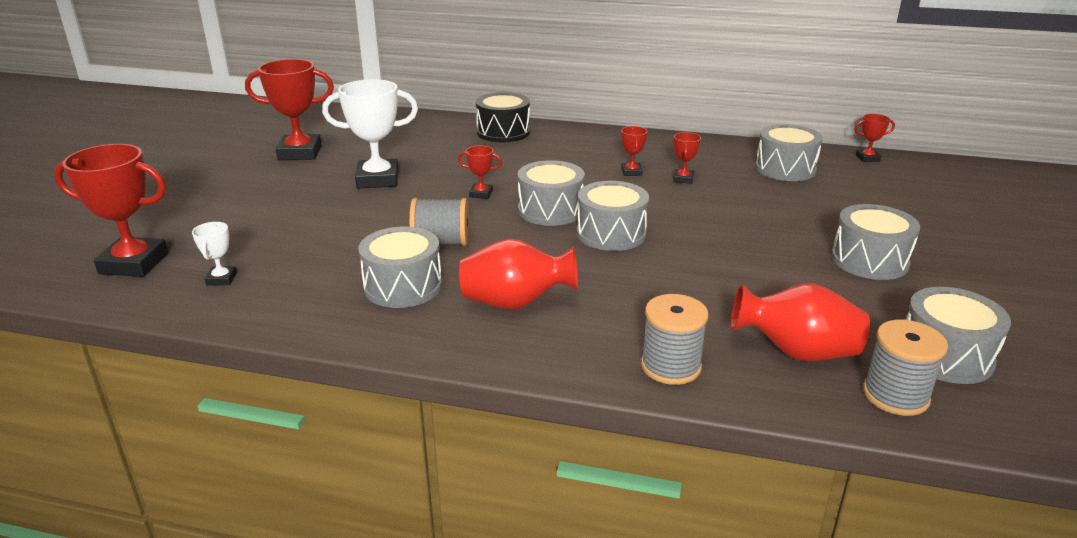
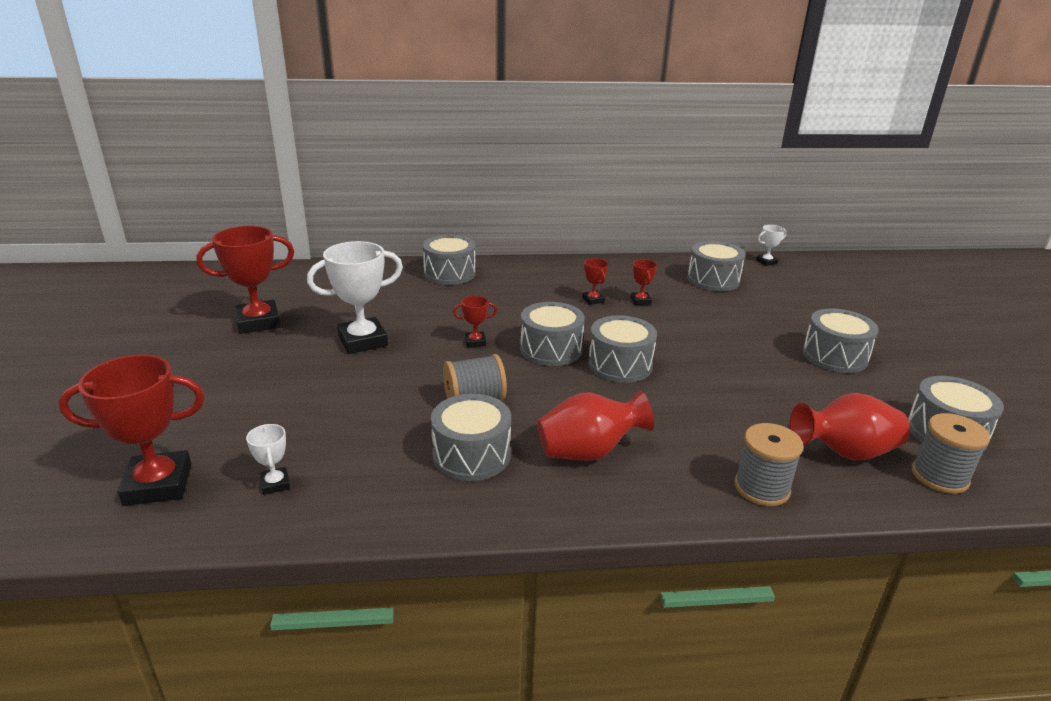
camera: 20 degrees left, 0 degrees up
black drum [476,92,530,142] -> grey drum [423,235,476,285]
red trophy [854,114,895,162] -> white trophy [756,225,787,266]

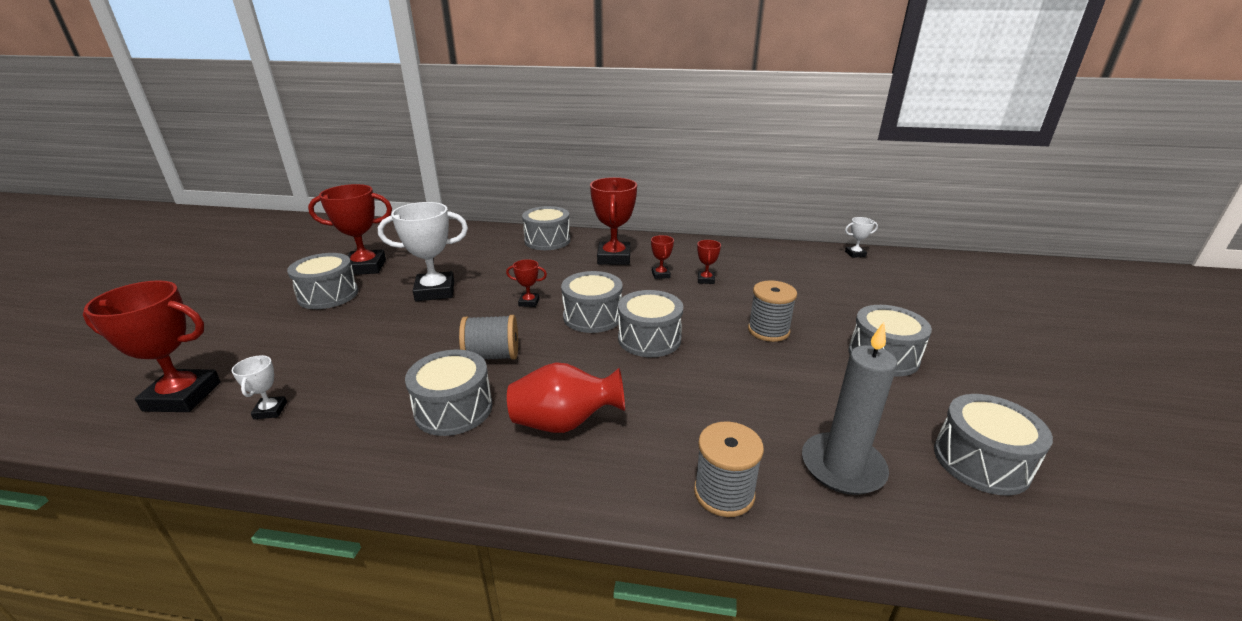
camera: 15 degrees right, 0 degrees up
grey drum [688,241,745,291] -> grey drum moved to [287,253,358,309]
red vase [790,393,910,461] -> grey candle [802,322,897,495]
grey spool [912,413,990,494] -> grey spool moved to [748,280,797,342]
none -> red trophy [590,177,637,265]

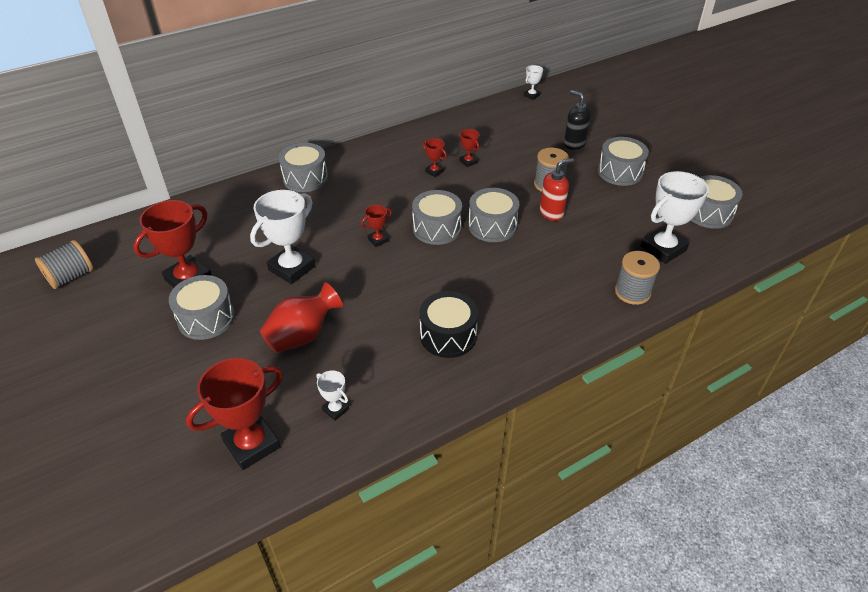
camera: 40 degrees left, 15 degrees up
grey drum [405,350,492,436] -> black drum [420,291,478,358]
grey spool [459,315,518,360] -> grey spool moved to [35,240,93,289]
red vase [507,362,625,433] -> red vase moved to [260,282,343,353]
red trophy [590,177,637,265] -> none
grey candle [802,322,897,495] -> white trophy [641,171,709,264]
none -> red soap dispenser [540,158,574,221]
none -> black soap dispenser [564,90,591,150]

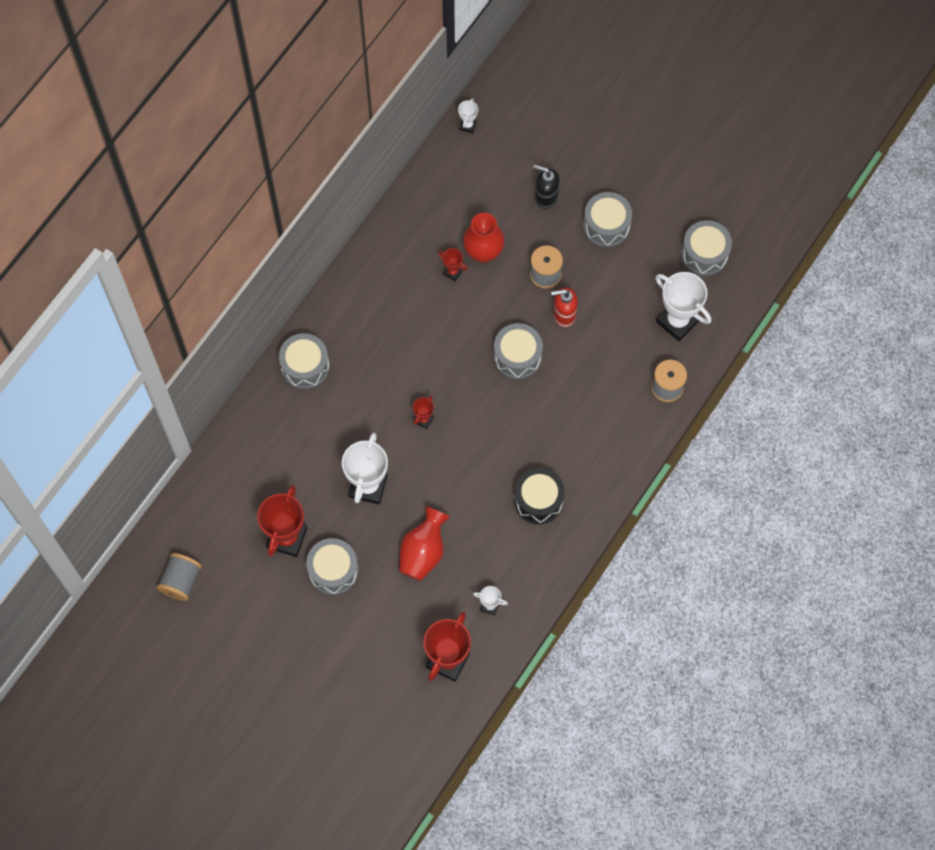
camera: 25 degrees left, 25 degrees up
grey drum [412,190,462,245] -> none
red trophy [423,138,447,177] -> none
red soap dispenser [540,158,574,221] -> red soap dispenser turned 135 degrees counterclockwise [551,287,578,327]
white trophy [641,171,709,264] -> white trophy turned 75 degrees counterclockwise [655,272,711,341]
none -> red vase [463,213,505,263]

